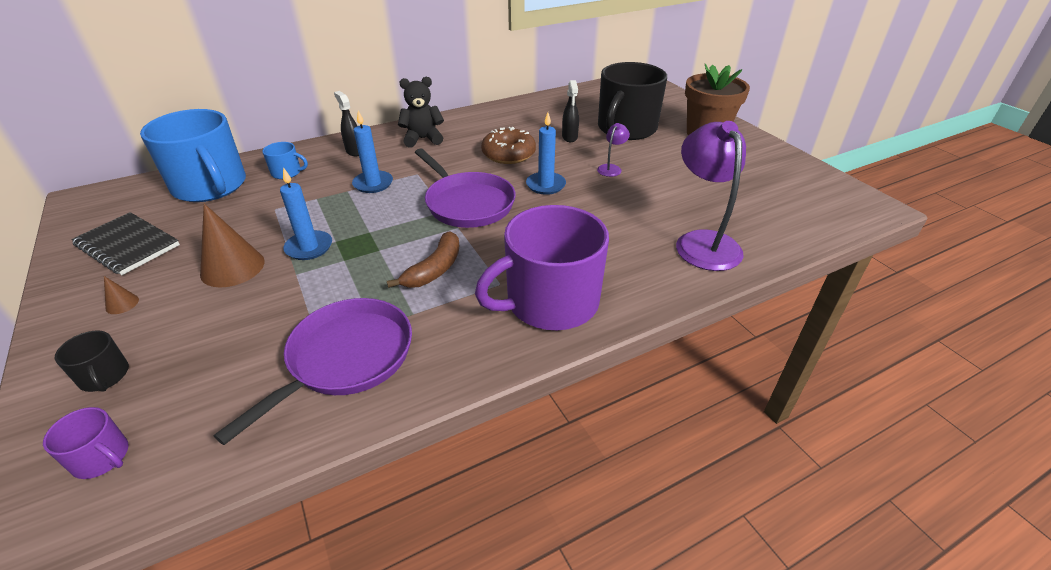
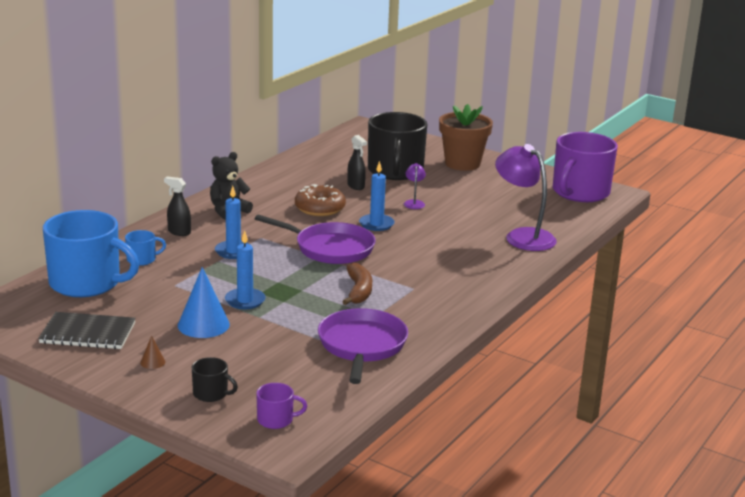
camera: 30 degrees left, 15 degrees down
brown cone [200,204,264,287] -> blue cone [178,267,230,338]
purple mug [475,205,609,330] -> purple mug moved to [553,132,618,202]

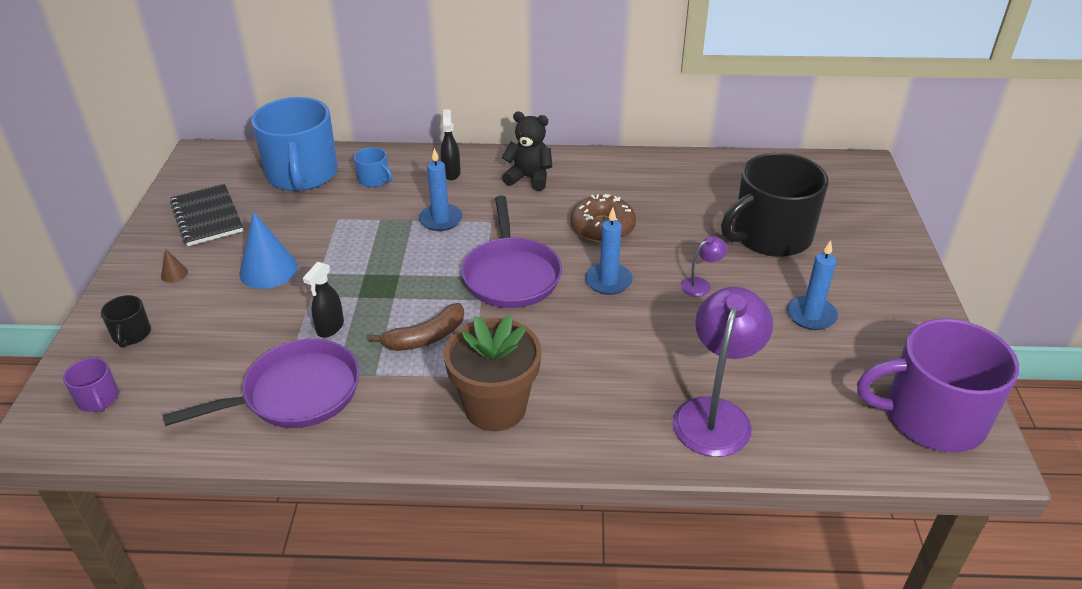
camera: 60 degrees right, 15 degrees up
blue candle [225,231,266,309] -> blue candle moved to [787,240,838,330]
black spray bottle [347,135,367,190] -> black spray bottle moved to [303,262,344,338]
brown flower pot [439,104,493,171] -> brown flower pot moved to [444,315,542,431]

